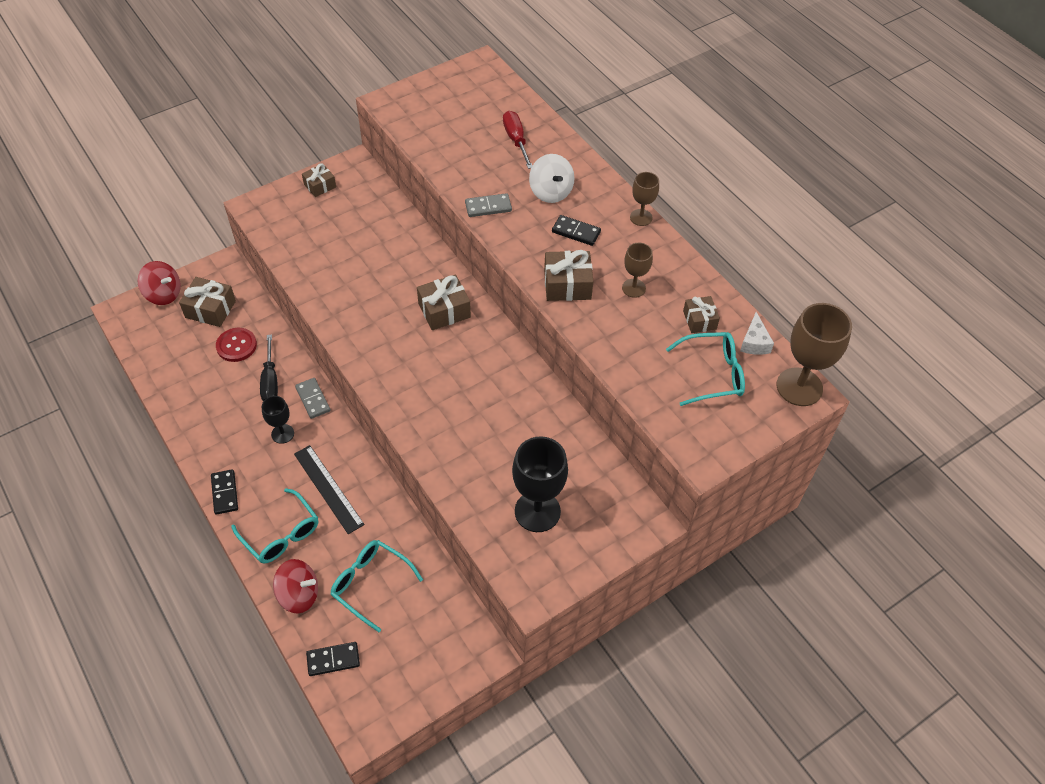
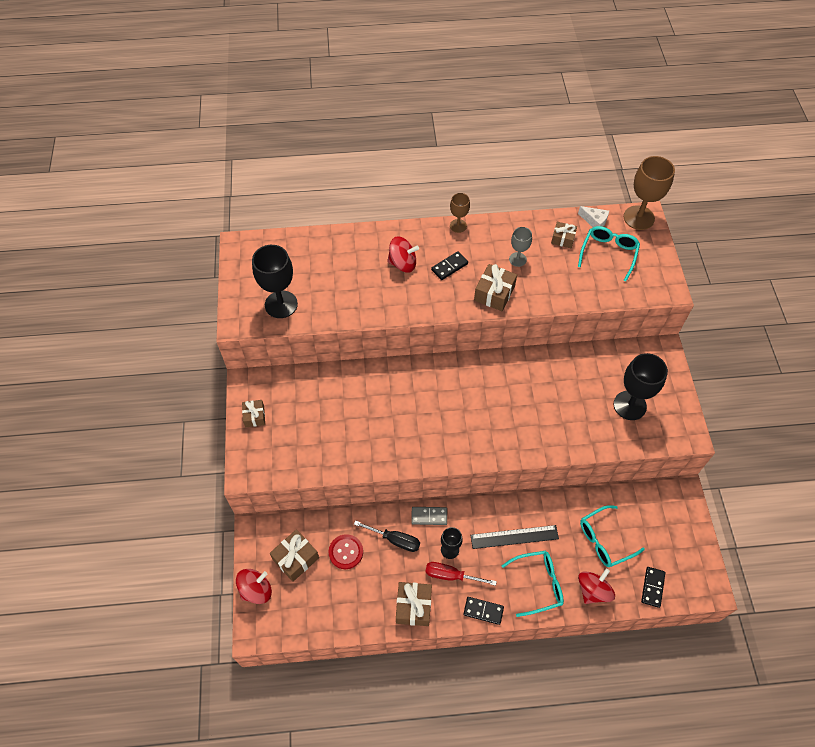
camera: 60 degrees left, 5 degrees up
brown gift [417,274,471,330] -> brown gift moved to [396,582,432,626]
grey domino [465,193,512,217] -> none
red screwdriver [503,111,532,169] -> red screwdriver moved to [425,562,497,586]
white spinning top [529,154,575,203] -> red spinning top [387,236,419,272]
brown goblet [622,243,653,298] -> grey goblet [509,227,532,267]
none -> black goblet [252,245,298,318]

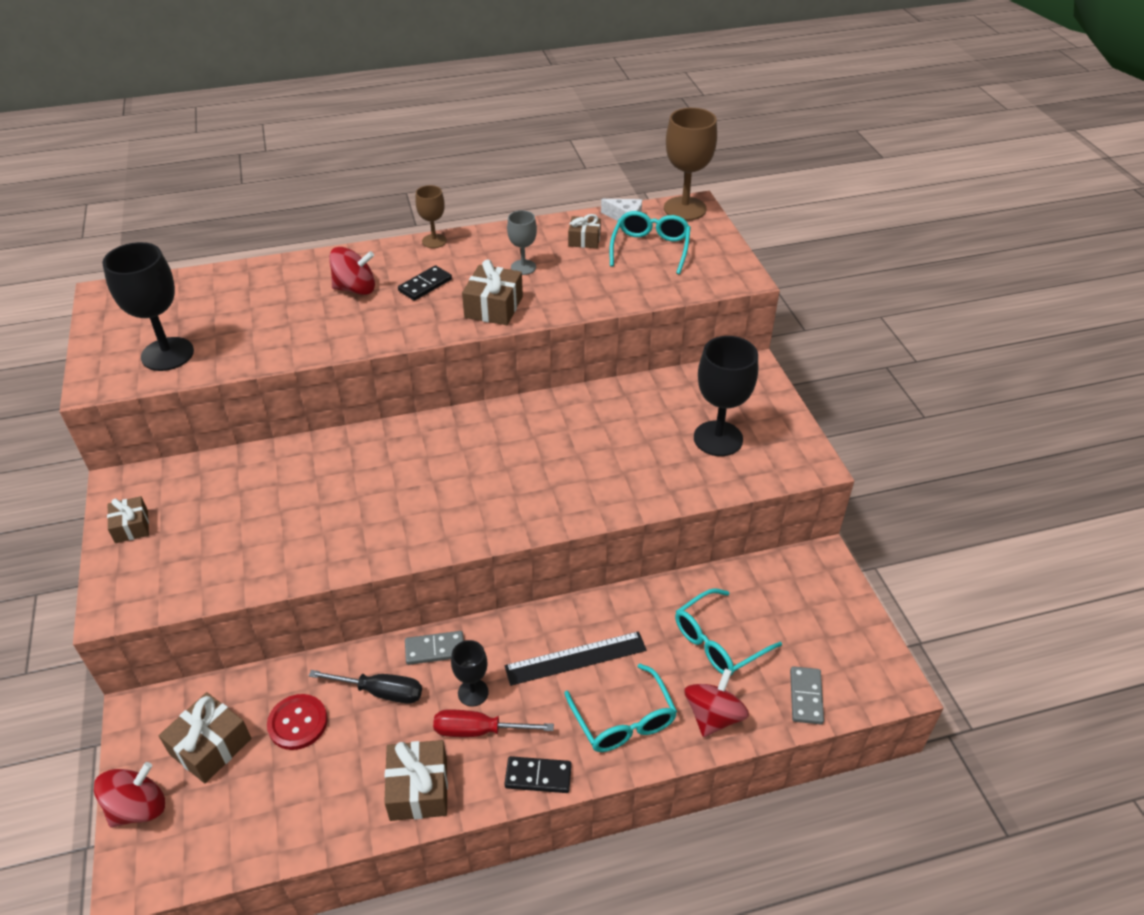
camera: 10 degrees left, 15 degrees down
turquoise glasses [502,551,564,617] -> turquoise glasses turned 90 degrees clockwise [564,664,677,752]
black domino [641,567,665,608] -> grey domino [790,666,824,724]

